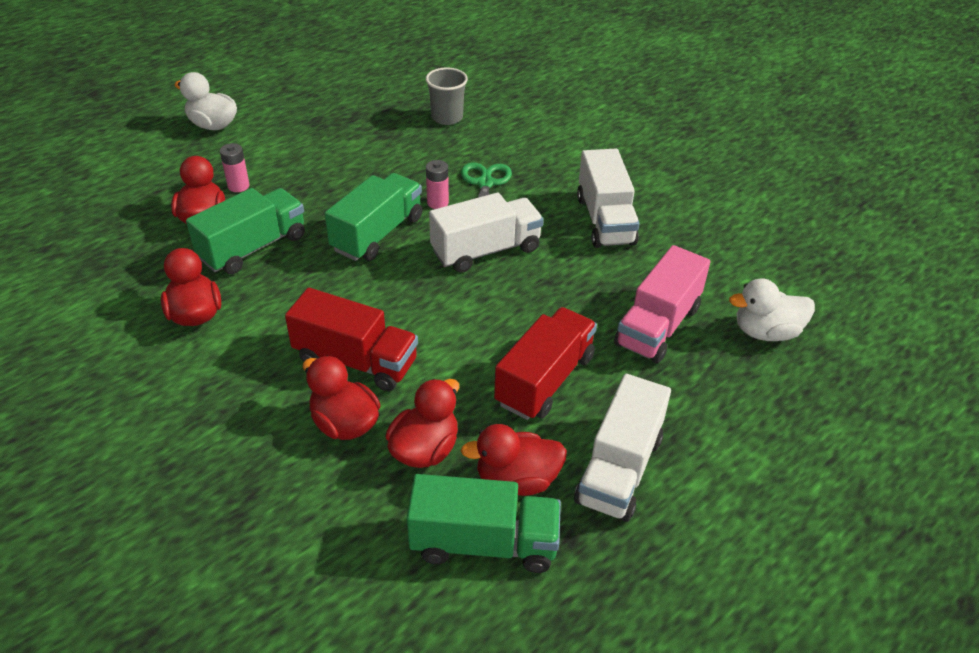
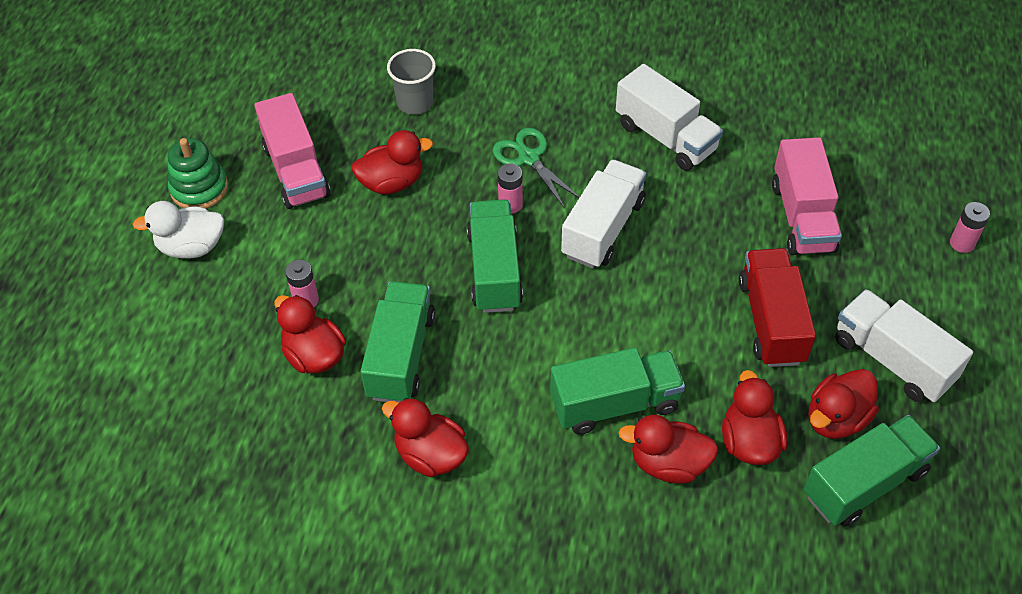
camera: 35 degrees left, 10 degrees up
red truck [285,288,418,392] -> green truck [550,348,685,435]
white truck [574,374,671,522] -> white truck turned 150 degrees clockwise [835,289,973,402]
white duck [729,278,815,341] -> none
none -> green stacking toy [168,138,228,209]
none -> pink truck [254,93,331,209]
none -> red duck [351,130,433,194]
none -> pink battery [950,202,990,253]

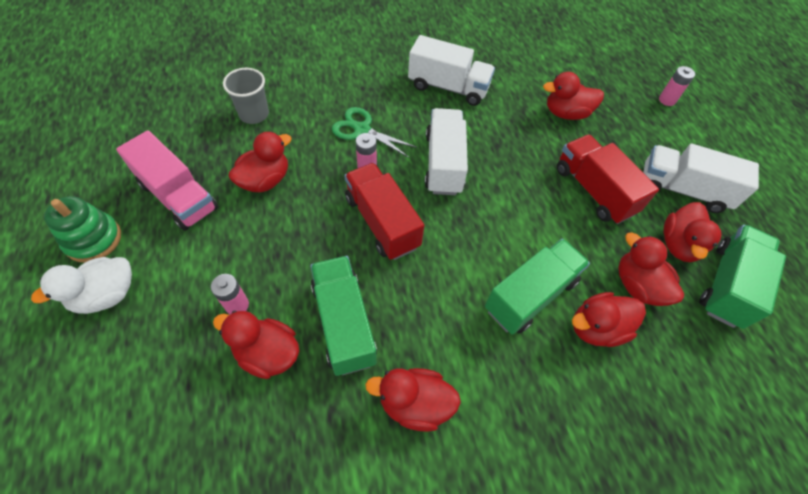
camera: 30 degrees left, 5 degrees up
green truck [467,199,523,313] -> red truck [344,163,424,260]
pink truck [772,137,842,255] -> red duck [543,72,604,120]

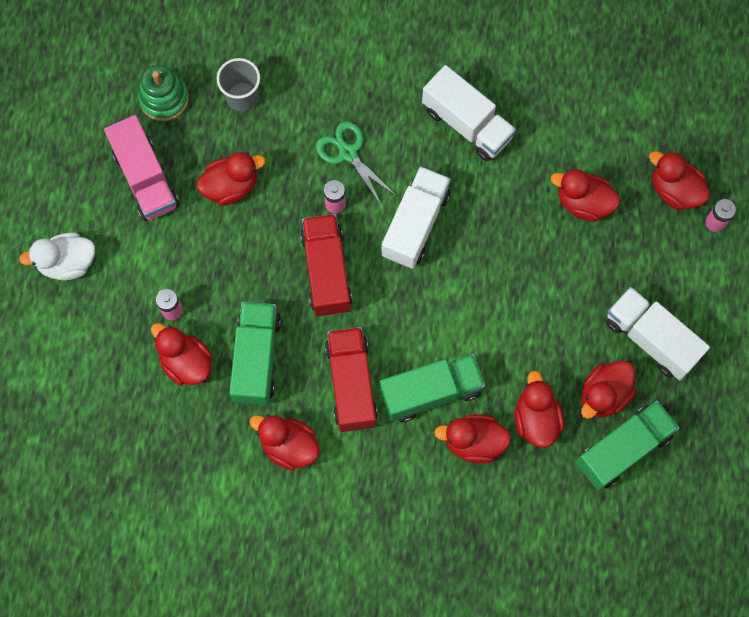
camera: 25 degrees right, 15 degrees up
green stacking toy [44,196,121,262] -> green stacking toy moved to [138,65,189,121]
red truck [557,135,659,224] -> red truck moved to [325,327,378,432]
none -> red duck [649,151,710,210]

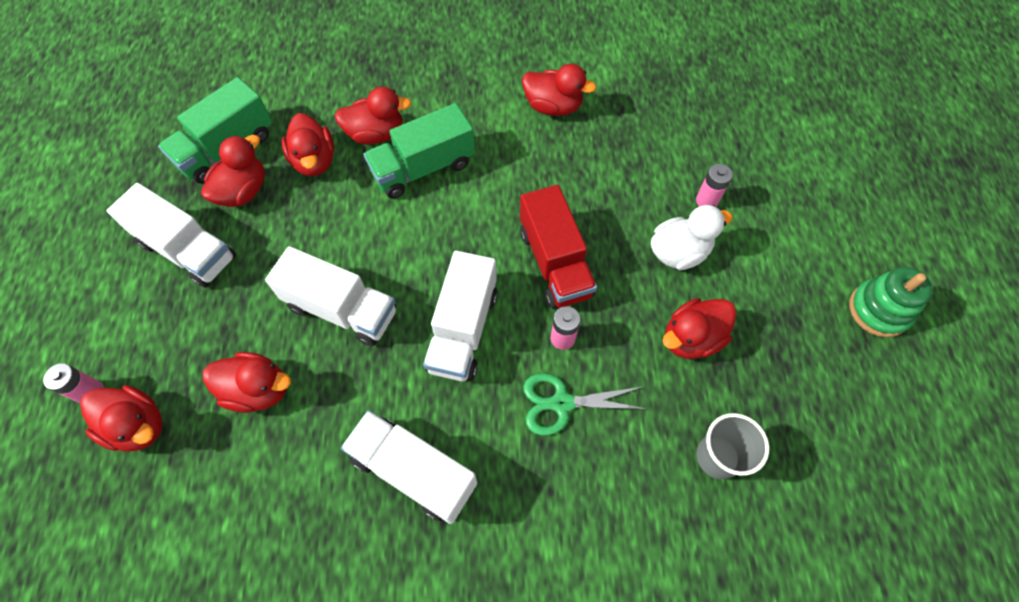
camera: 170 degrees right, 10 degrees down
white duck [19,233,95,280] -> white duck moved to [651,205,733,270]
pink truck [104,115,180,221] -> none
green stacking toy [138,65,189,121] -> green stacking toy moved to [849,267,933,337]
red duck [151,323,212,386] -> none
green truck [229,302,281,405] -> none
green scissors [316,121,395,206] -> green scissors turned 135 degrees clockwise [523,373,646,435]
red truck [325,327,378,432] -> none
none -> white truck [265,246,396,346]

